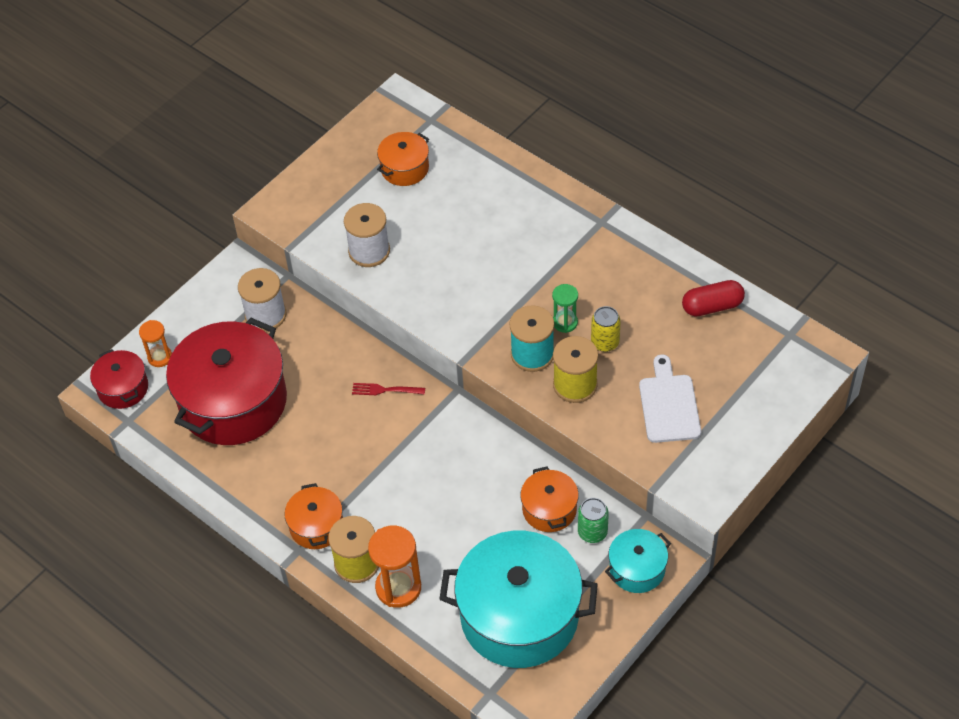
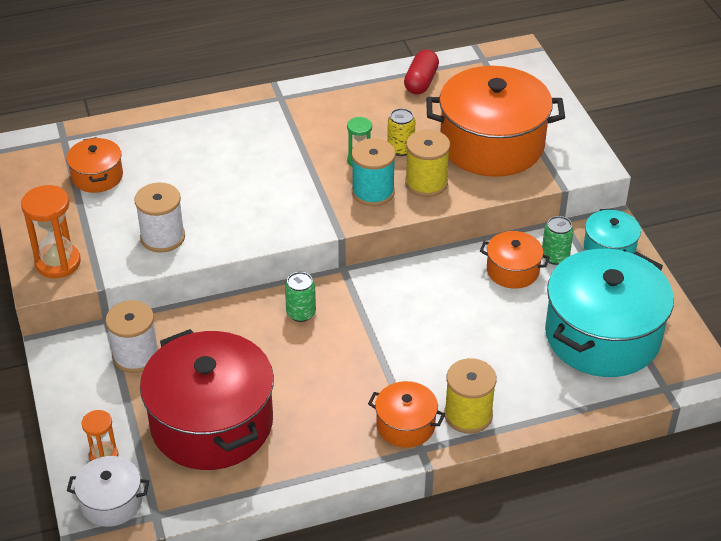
camera: 60 degrees left, 10 degrees down
red pot [90,349,148,409] -> white pot [67,456,149,527]
red fork [352,383,425,395] -> green can [285,272,316,322]
orange hourglass [368,526,421,608] -> orange hourglass moved to [21,185,81,278]
white cutting board [639,354,701,443] -> orange pot [426,66,565,177]

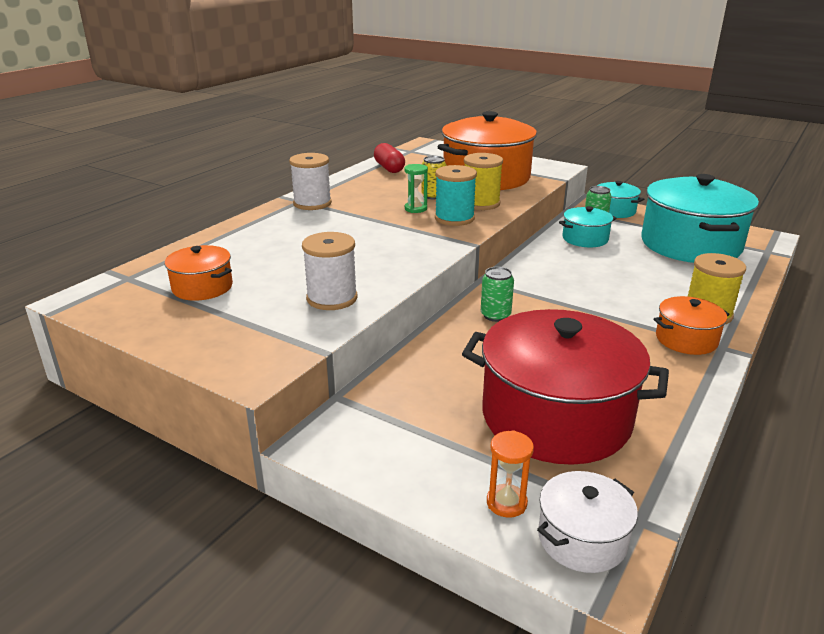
camera: 40 degrees left, 15 degrees down
orange hourglass [21,185,81,278] -> none
white spool [105,300,159,373] -> white spool moved to [289,153,332,210]
orange pot [480,231,550,289] -> turquoise pot [559,206,616,247]

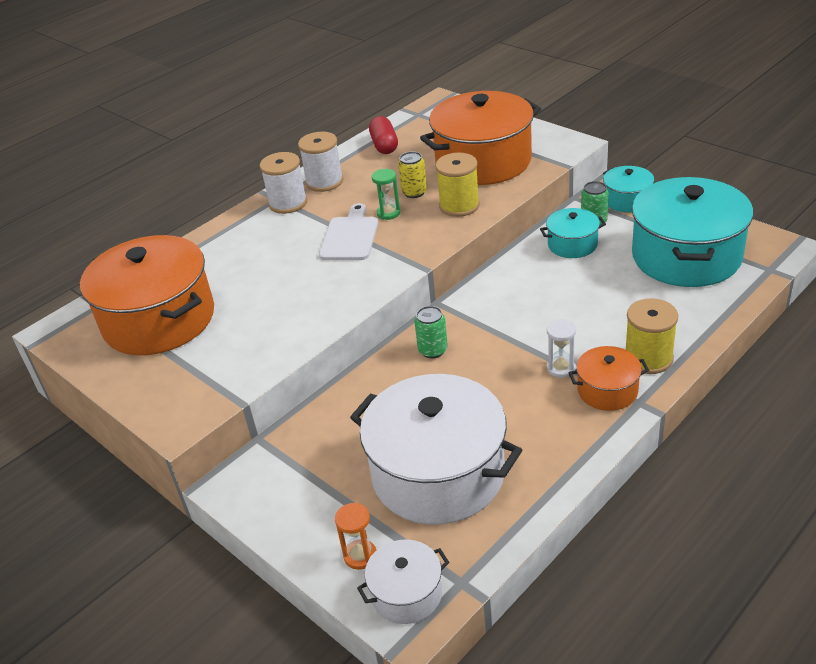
camera: 15 degrees right, 10 degrees up
orange pot [165,245,233,301] -> orange pot [80,235,214,355], size x2.09
white spool [302,232,357,310] -> white spool moved to [298,132,343,192]
turquoise spool [435,165,477,226] -> none
red pot [462,309,669,465] -> white pot [350,374,522,525]
none -> white cutting board [319,203,378,260]
none -> white hourglass [547,319,576,378]

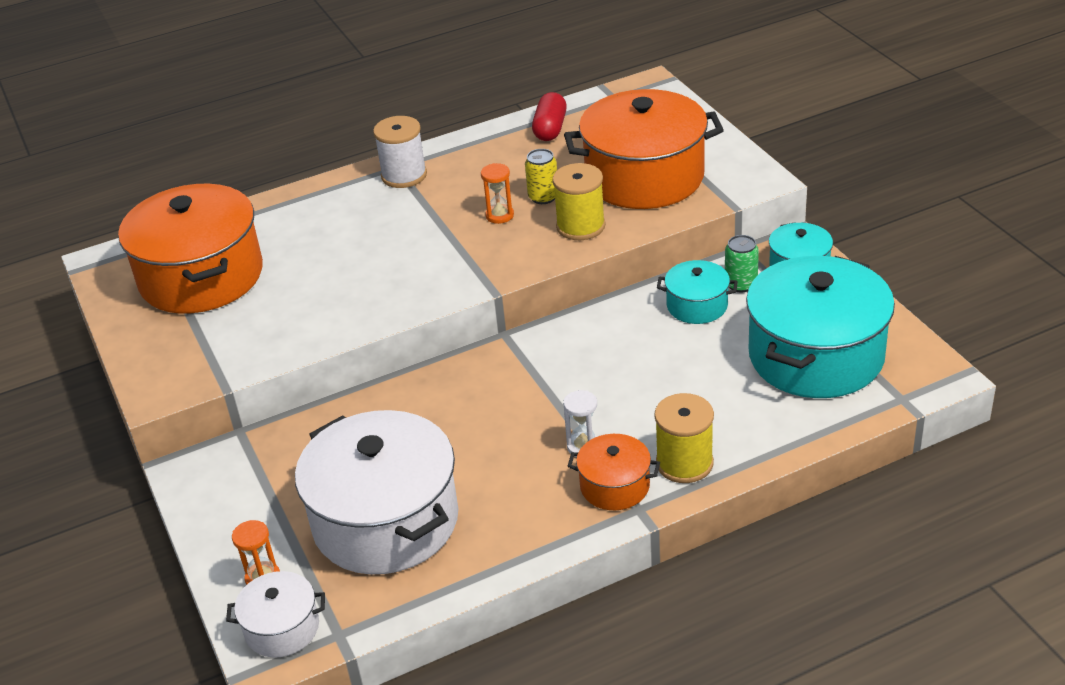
camera: 20 degrees right, 0 degrees up
white spool [298,132,343,192] -> none
white cutting board [319,203,378,260] -> none
green hourglass [372,169,400,220] -> orange hourglass [481,163,514,224]
green can [414,306,448,358] -> none

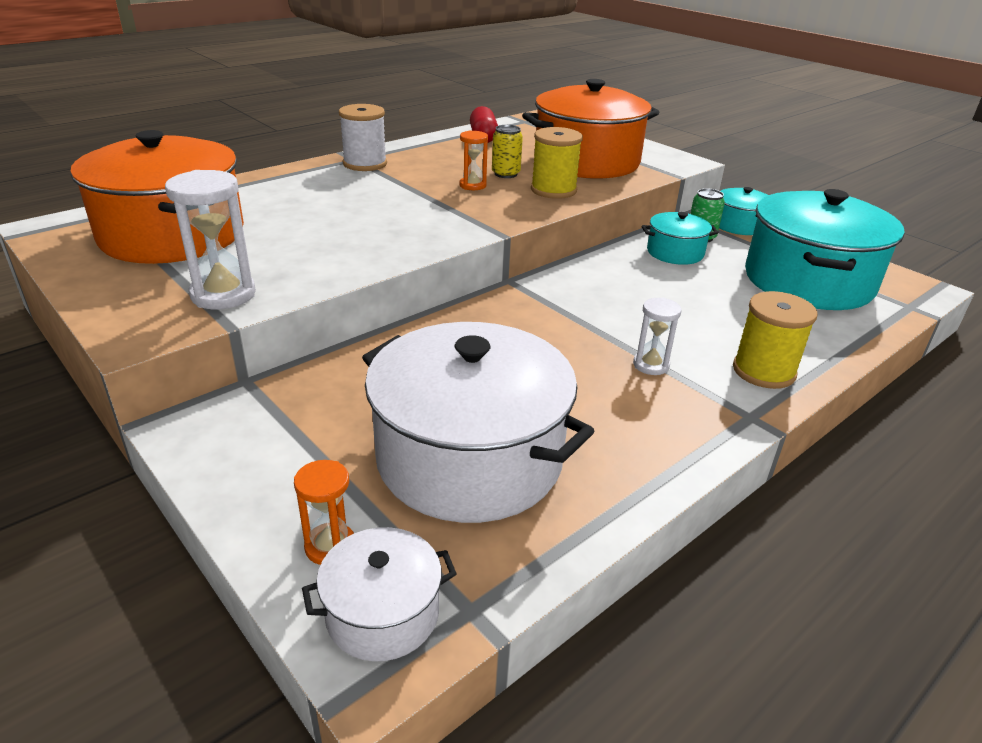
camera: 20 degrees left, 5 degrees down
orange pot [568,434,660,510] -> none
none -> white hourglass [165,170,256,310]

